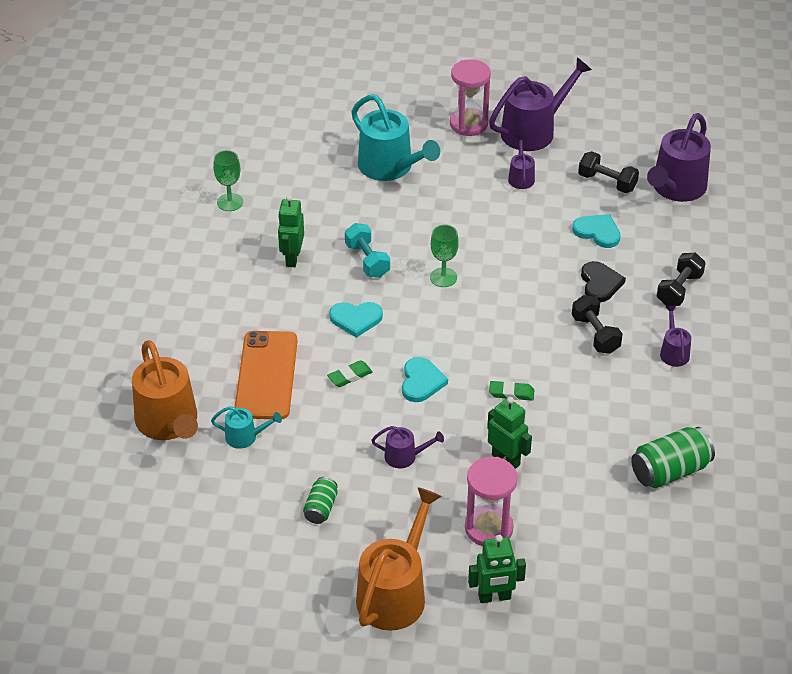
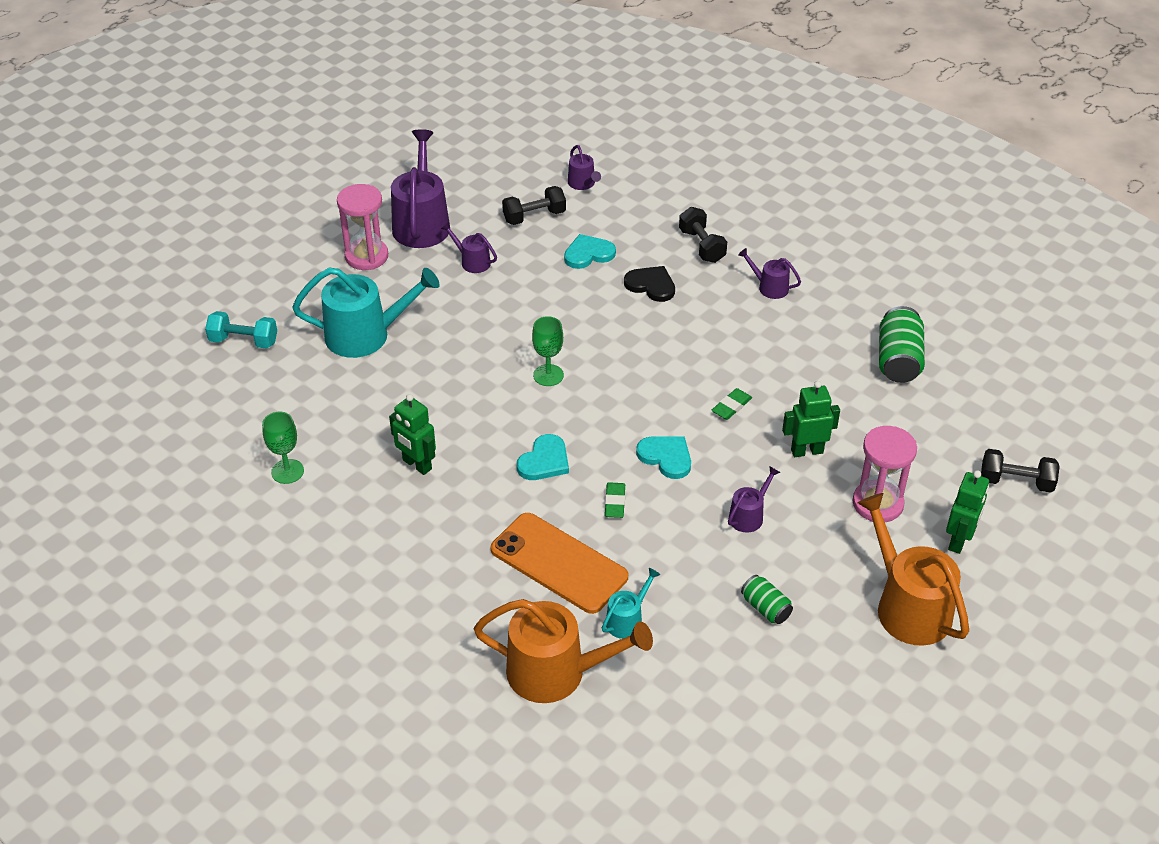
camera: 55 degrees left, 0 degrees up
turquoise dumbbell [345,223,390,278] -> turquoise dumbbell moved to [205,311,277,349]
black dumbbell [572,295,623,354] -> black dumbbell moved to [981,449,1060,493]
purple watering can [647,113,711,202] -> purple watering can [568,145,601,190], size x0.49

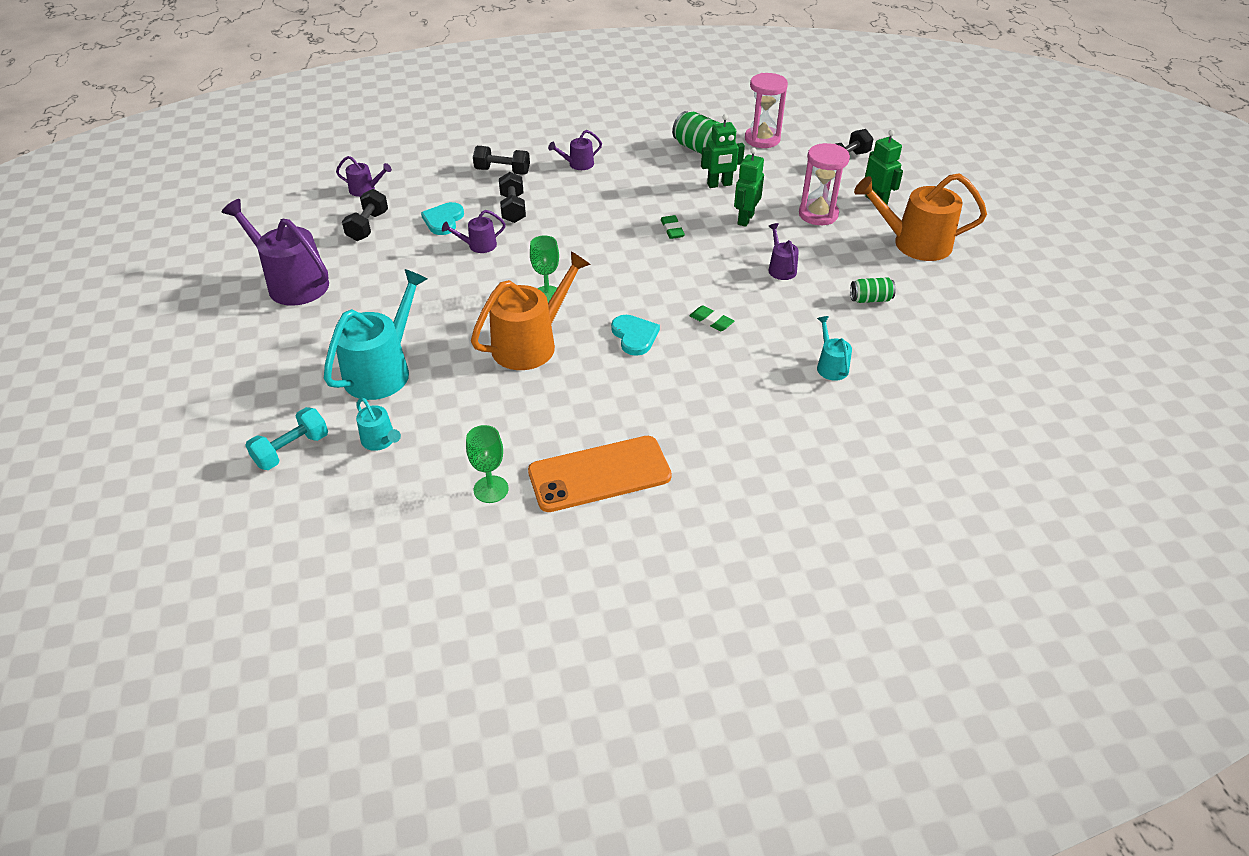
camera: 55 degrees left, 0 degrees up
pink hourglass [337,184,388,270] -> pink hourglass moved to [745,73,788,148]
green robot [389,394,436,475] -> green robot moved to [701,114,745,188]
purple watering can [441,222,497,273] -> purple watering can moved to [442,210,506,253]
orange watering can [474,599,653,703] -> orange watering can moved to [471,251,591,370]
orange phone [490,513,628,614] -> orange phone moved to [528,436,672,512]
black heart [624,266,675,302] -> black dumbbell [499,172,526,223]
turquoise heart [636,436,691,479] -> none
none -> turquoise watering can [356,398,401,451]

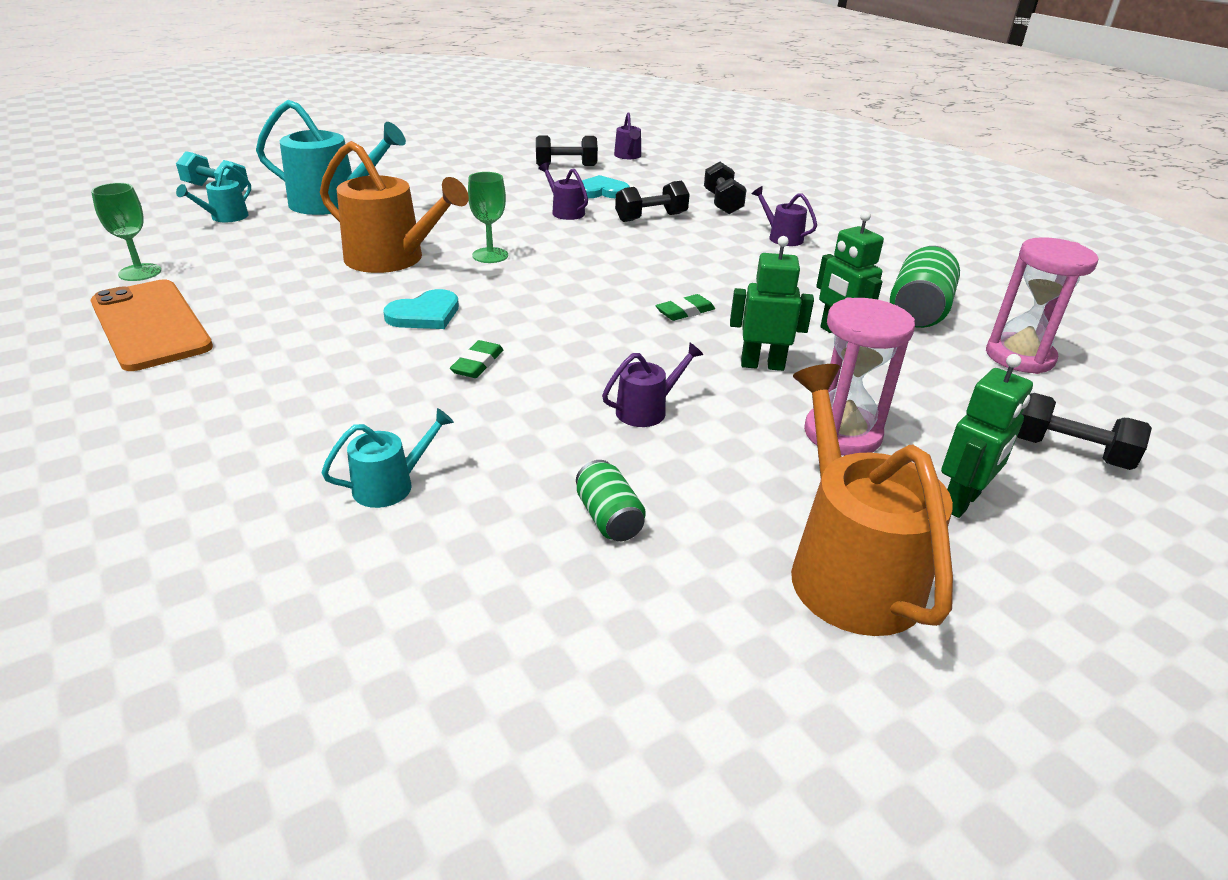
camera: 70 degrees right, 10 degrees down
purple watering can [222,199,329,306] -> none

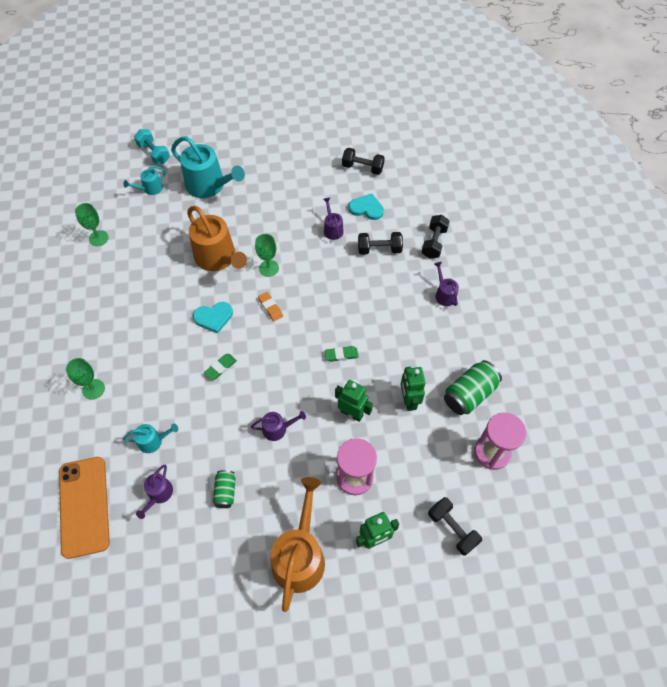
camera: 25 degrees right, 25 degrees up
orange phone [91,280,213,371] -> orange phone moved to [59,457,110,559]
purple watering can [614,112,641,159] -> purple watering can moved to [136,464,173,519]
none -> green goblet [66,358,105,400]
none -> orange eraser [258,292,283,321]

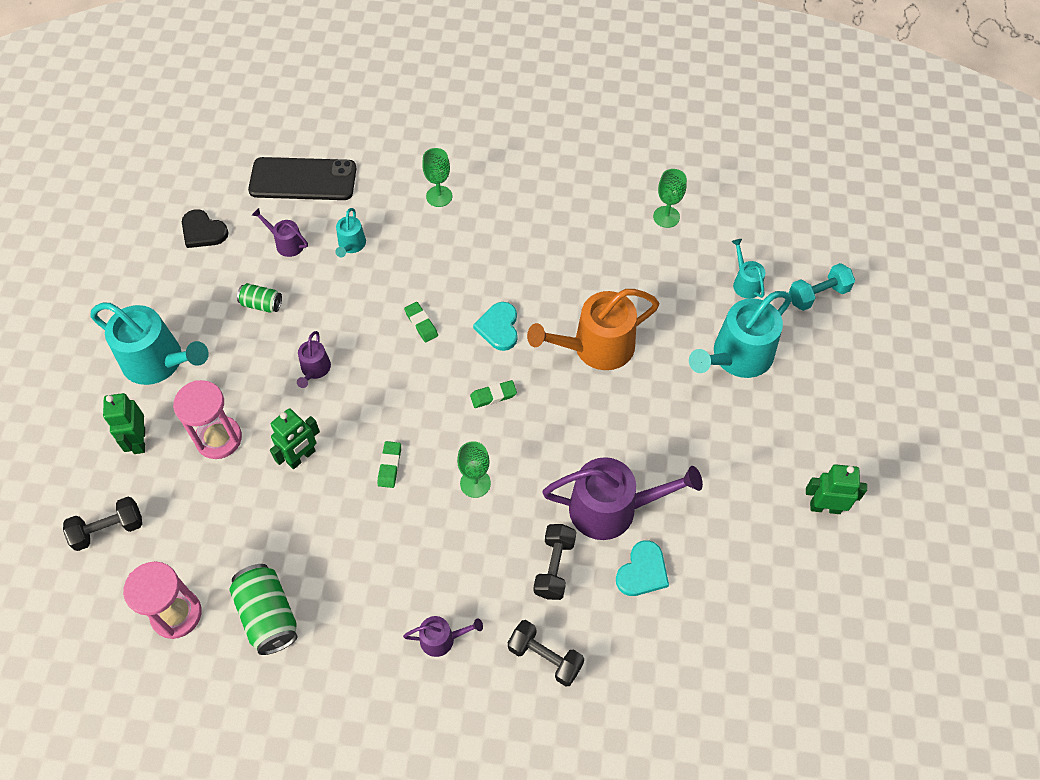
camera: 105 degrees right, 0 degrees up
orange phone [59,457,110,559] -> black phone [248,157,356,200]
green goblet [255,234,279,277] -> green goblet moved to [457,441,491,498]
orange eraser [258,292,283,321] -> green eraser [470,380,517,408]
orange watering can [270,477,325,612] -> turquoise watering can [91,302,209,385]
purple watering can [324,198,344,240] -> purple watering can [543,457,703,540], size x2.05
black dumbbell [342,148,385,175] -> none
green robot [401,367,425,411] -> green robot moved to [806,464,867,514]
none -> black heart [182,209,229,248]

